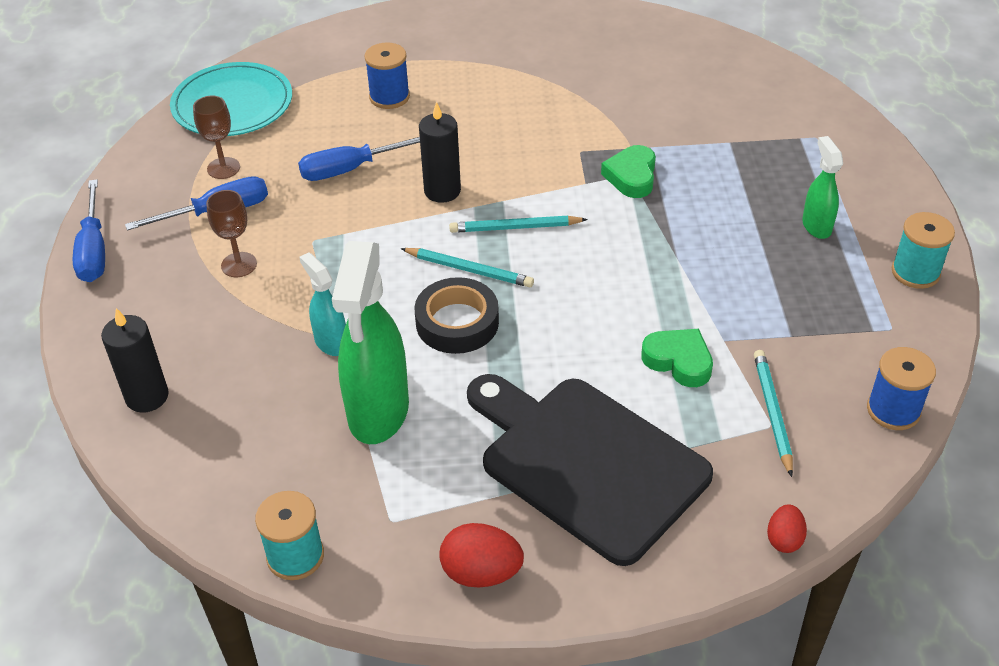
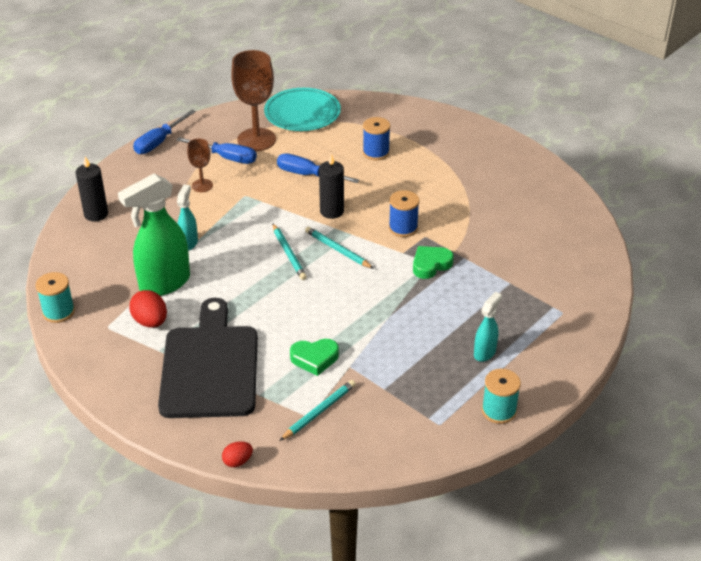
camera: 45 degrees right, 5 degrees down
brown goblet [193,96,240,179] -> brown goblet [231,50,276,151], size x1.91
black tape [415,277,499,354] -> none
red egg [439,523,524,587] -> red egg moved to [129,290,167,328]
green heart [641,329,713,387] -> green heart turned 90 degrees clockwise [290,339,339,376]
green spray bottle [802,136,843,239] -> turquoise spray bottle [474,292,502,362]
blue spool [867,347,936,430] -> blue spool moved to [389,190,419,237]

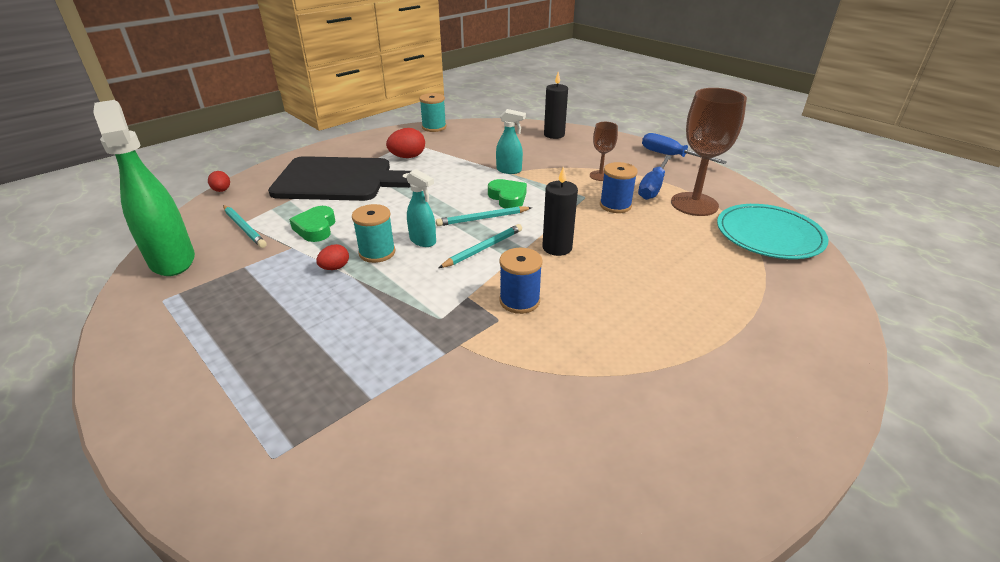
camera: 95 degrees right, 5 degrees down
green spray bottle [118,174,190,296] -> green spray bottle moved to [93,100,195,276]
blue screwdriver [277,153,359,183] -> none
blue spool [363,117,391,160] -> blue spool moved to [600,162,638,213]
green heart [413,246,454,279] -> green heart moved to [488,179,527,209]
turquoise spray bottle [474,292,502,362] -> turquoise spray bottle moved to [406,169,436,247]
turquoise spool [482,369,521,424] -> turquoise spool moved to [352,204,395,263]
none -> red egg [316,244,349,270]

